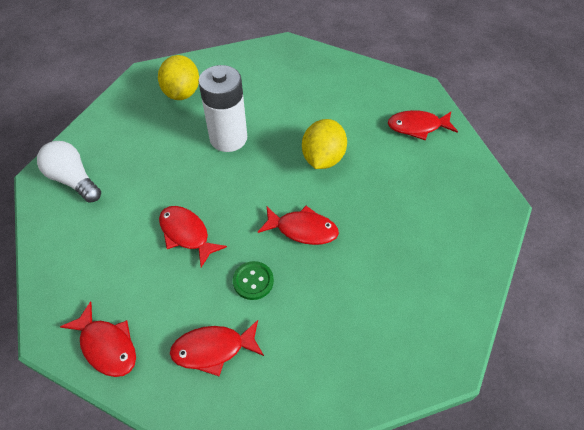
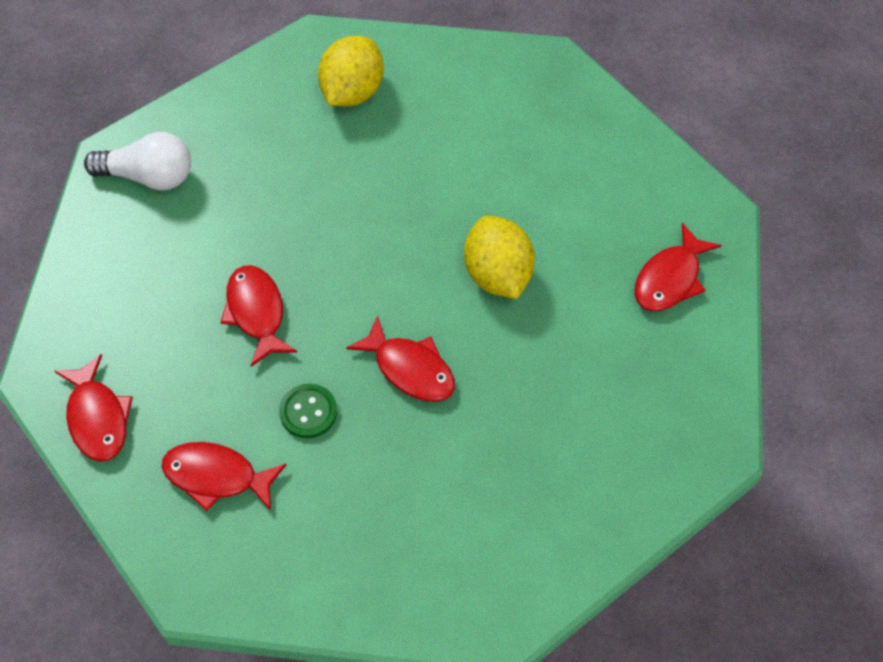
camera: 25 degrees right, 5 degrees up
white light bulb [37,141,101,203] -> white light bulb turned 120 degrees clockwise [84,132,191,191]
white battery [198,65,247,152] -> none
yellow lemon [302,119,347,169] -> yellow lemon turned 60 degrees counterclockwise [464,216,535,299]
red fish [388,110,458,141] -> red fish turned 75 degrees counterclockwise [635,223,722,311]

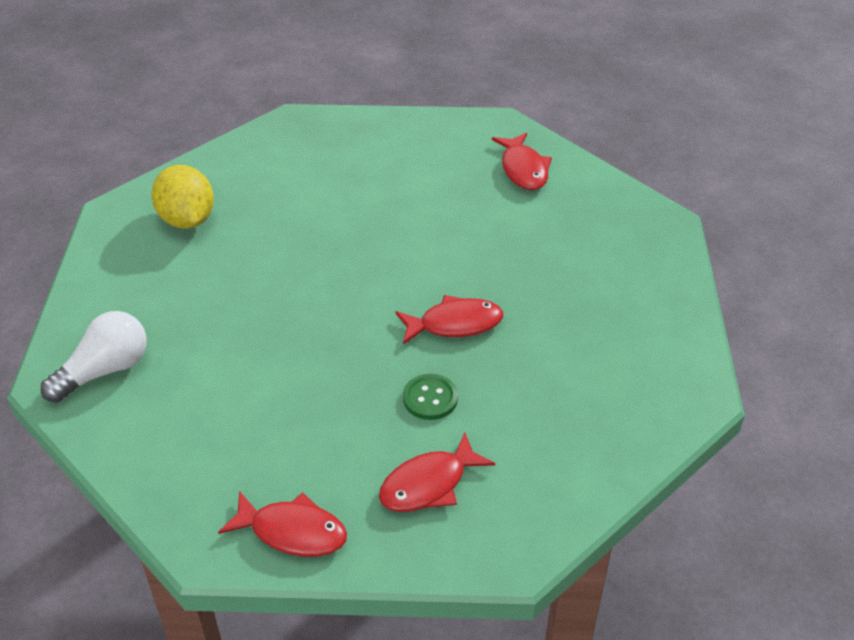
camera: 50 degrees left, 15 degrees down
red fish [221,265,297,367] -> none
yellow lemon [464,216,535,299] -> none

